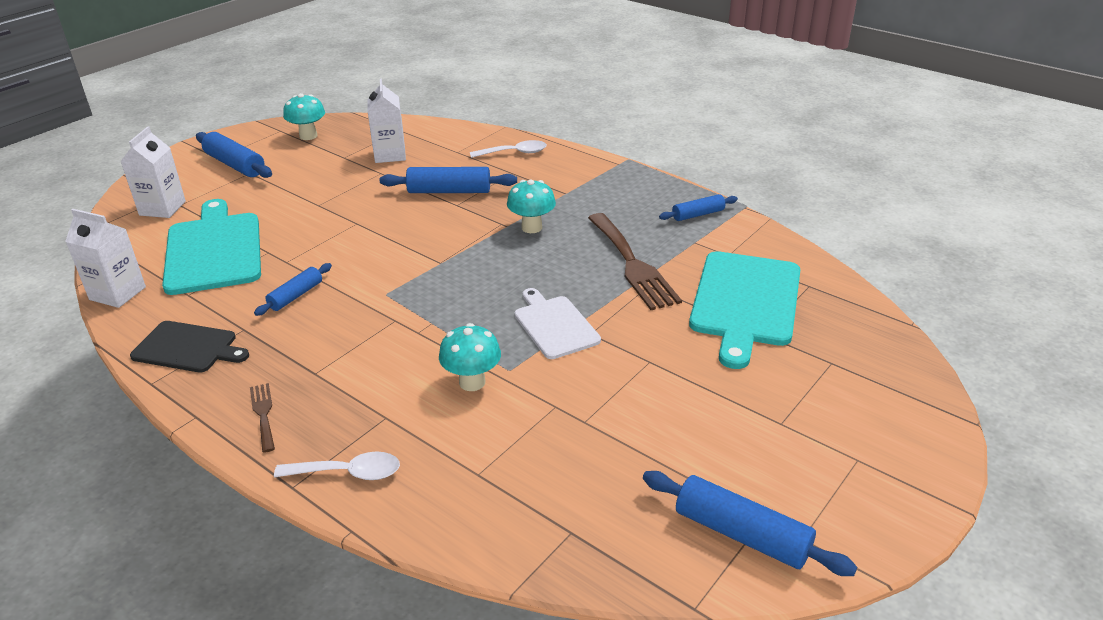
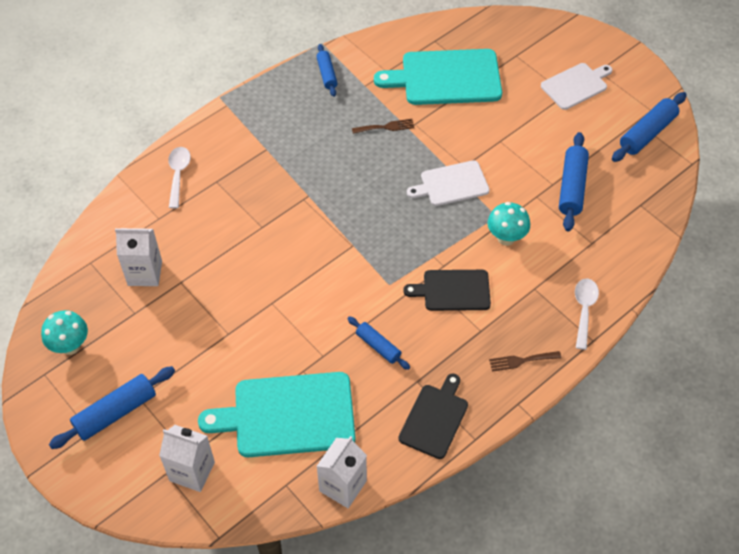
camera: 80 degrees left, 20 degrees up
blue rolling pin [379,167,517,193] -> blue rolling pin moved to [559,132,589,231]
turquoise mushroom [507,180,556,233] -> none
brown fork [588,213,682,310] -> brown fork [352,119,414,134], size x0.48
turquoise cutting board [689,251,800,369] -> turquoise cutting board turned 150 degrees clockwise [374,49,502,105]
none -> black cutting board [403,270,491,311]
none -> white cutting board [541,63,612,110]

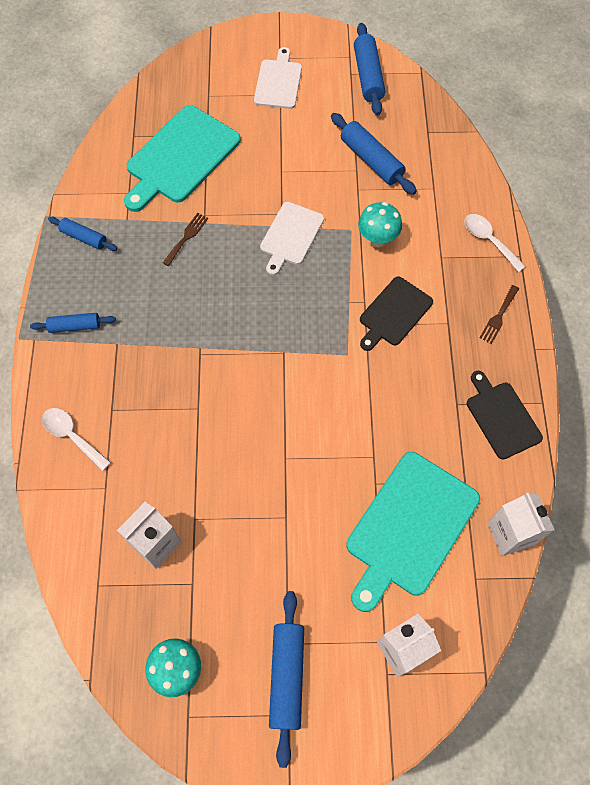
camera: 50 degrees left, 10 degrees up
blue rolling pin [347,316,410,370] -> blue rolling pin moved to [30,313,116,333]

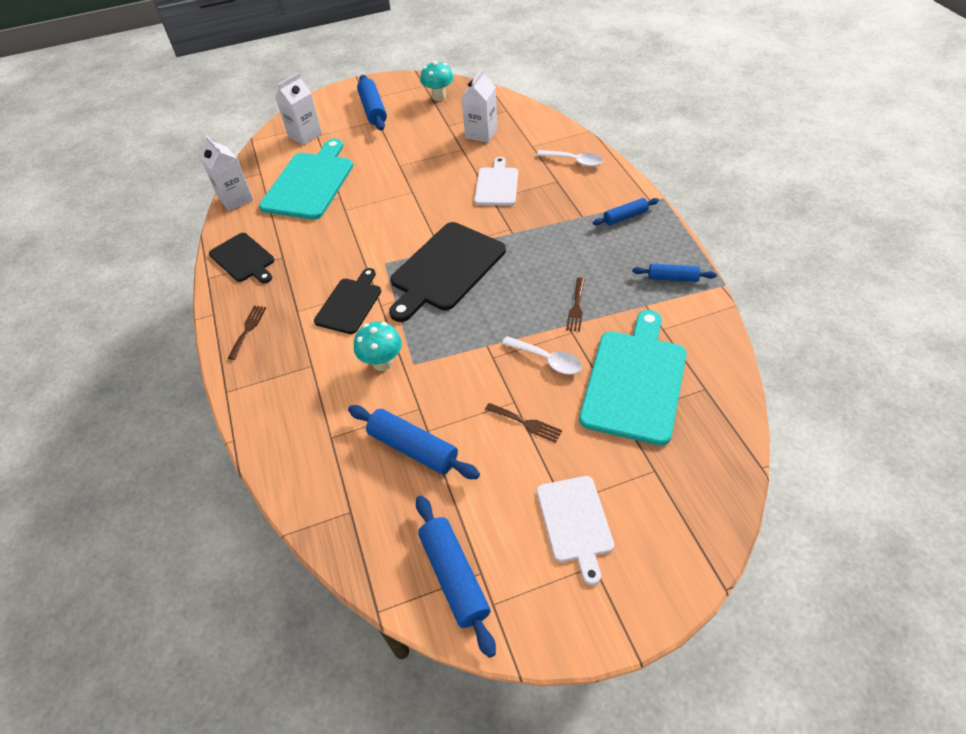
camera: 165 degrees right, 15 degrees down
white cutting board [260,202,324,275] -> white cutting board moved to [474,157,518,206]
white spoon [464,214,526,272] -> white spoon moved to [502,336,582,374]
none -> black cutting board [389,222,506,322]
none -> brown fork [485,403,562,443]

